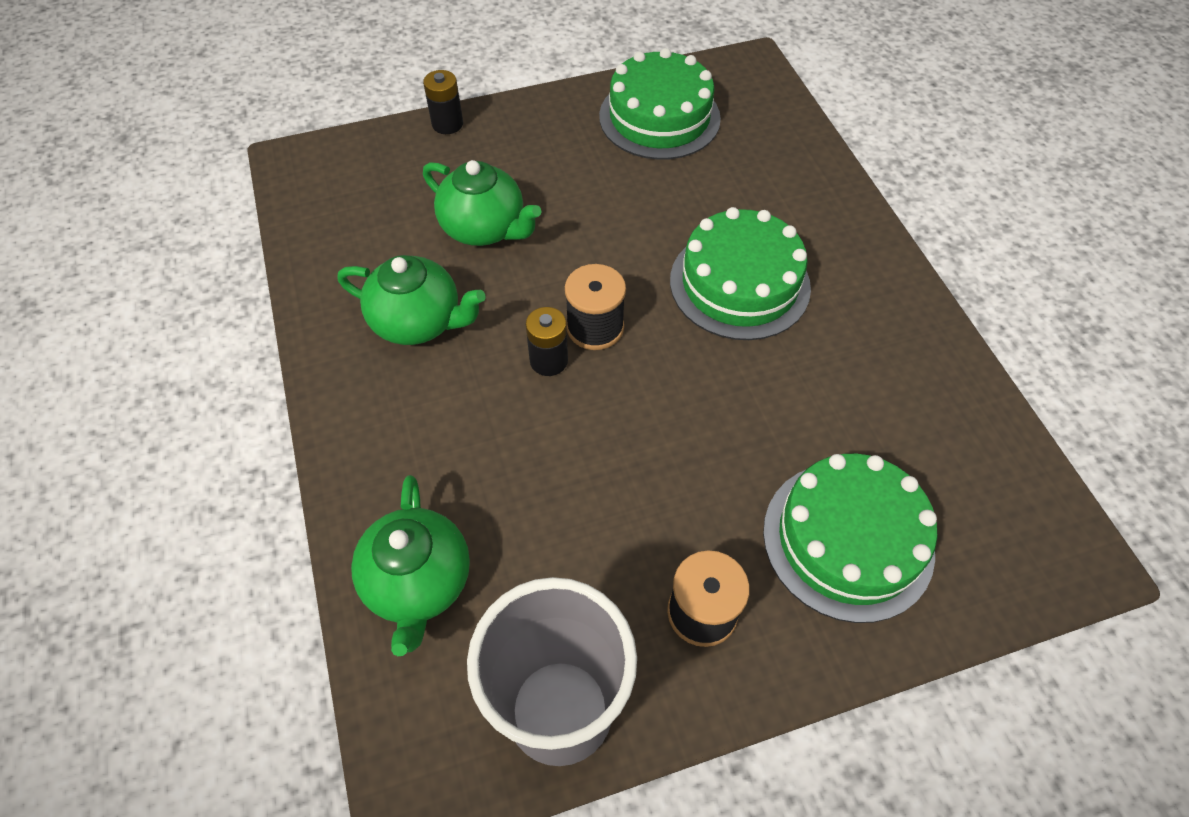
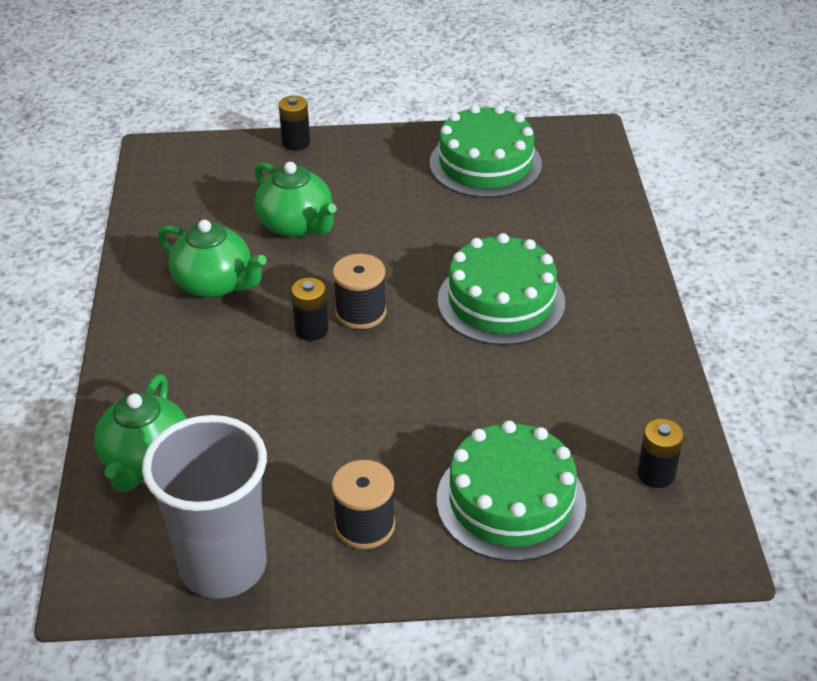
camera: 15 degrees right, 15 degrees down
none -> black battery [637,418,684,488]

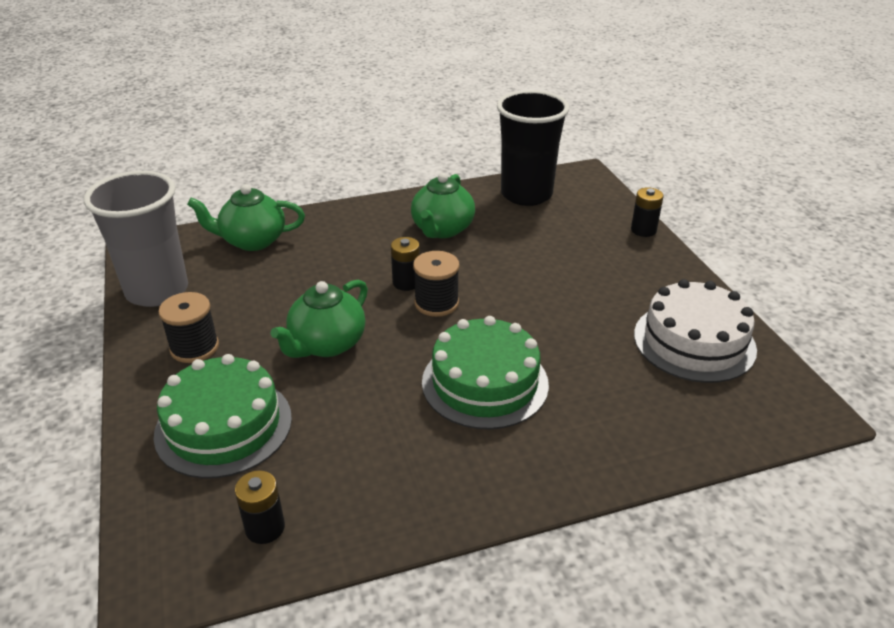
camera: 75 degrees right, 5 degrees down
green teapot [254,162,337,238] -> green teapot moved to [270,279,368,358]
green cake [430,105,542,198] -> white cake [634,279,757,383]
none -> black cup [497,90,569,206]

